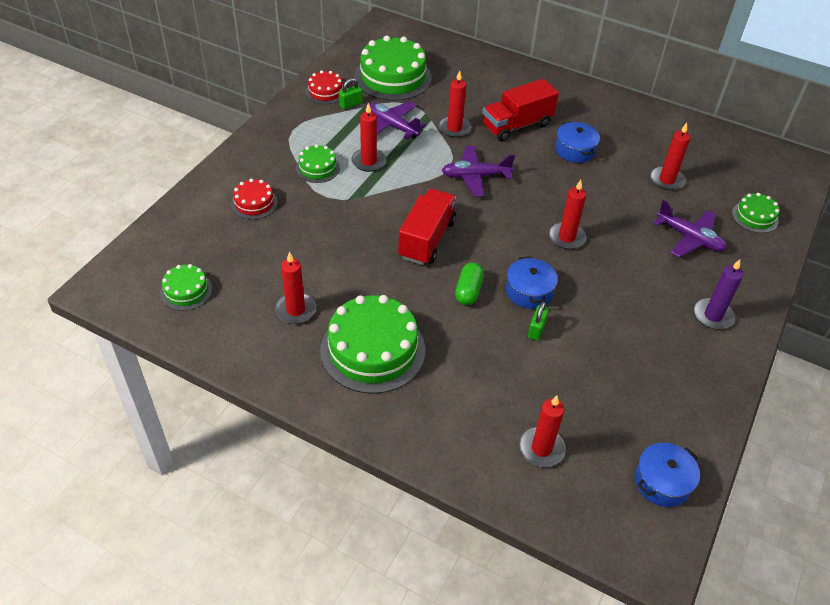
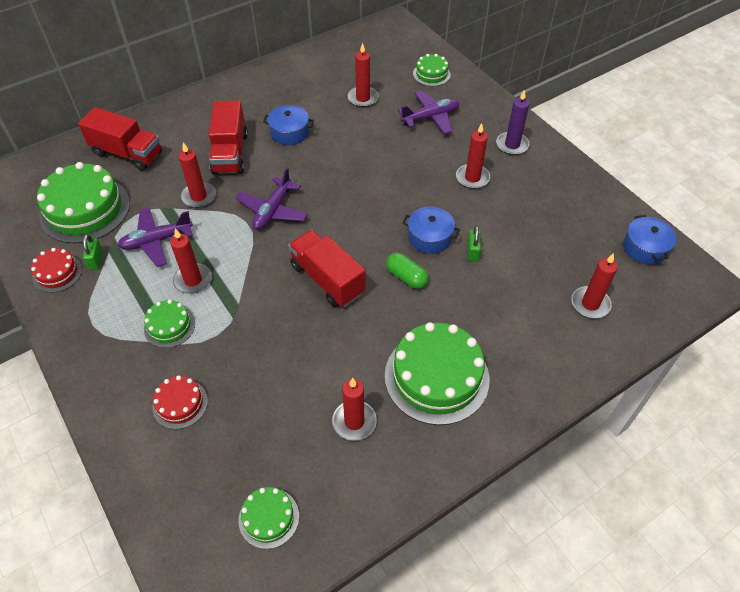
camera: 60 degrees left, 5 degrees up
green padlock [528,302,549,341] -> green padlock turned 45 degrees clockwise [467,226,481,261]
red candle [549,180,586,249] -> red candle moved to [456,123,490,189]
none -> red truck [78,107,162,171]

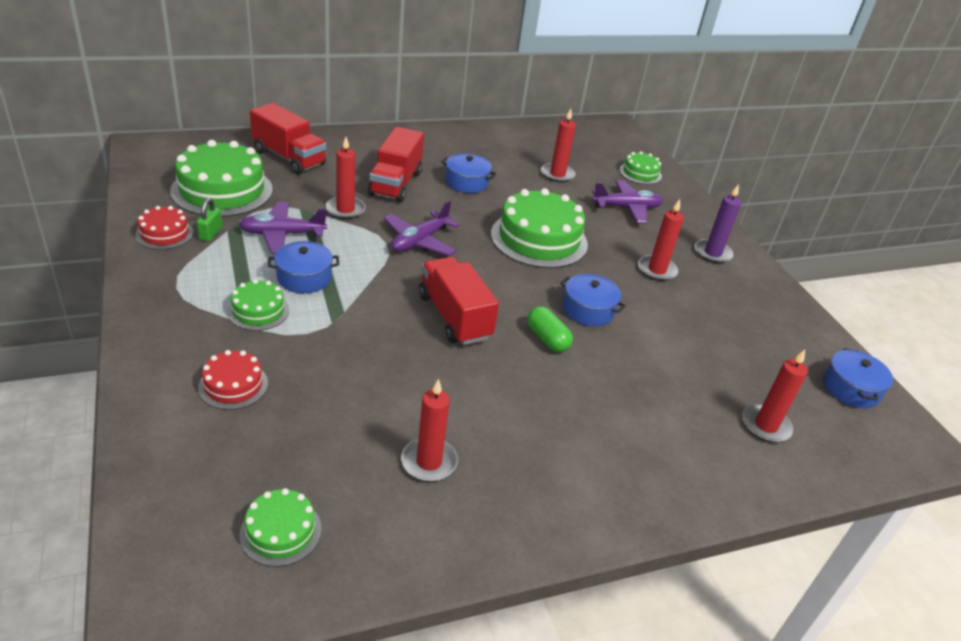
camera: 10 degrees right, 15 degrees down
red candle [170,229,212,294] -> blue pot [268,241,339,293]
green cake [385,322,489,425] -> green cake moved to [491,188,588,268]
green padlock [467,226,481,261] -> none

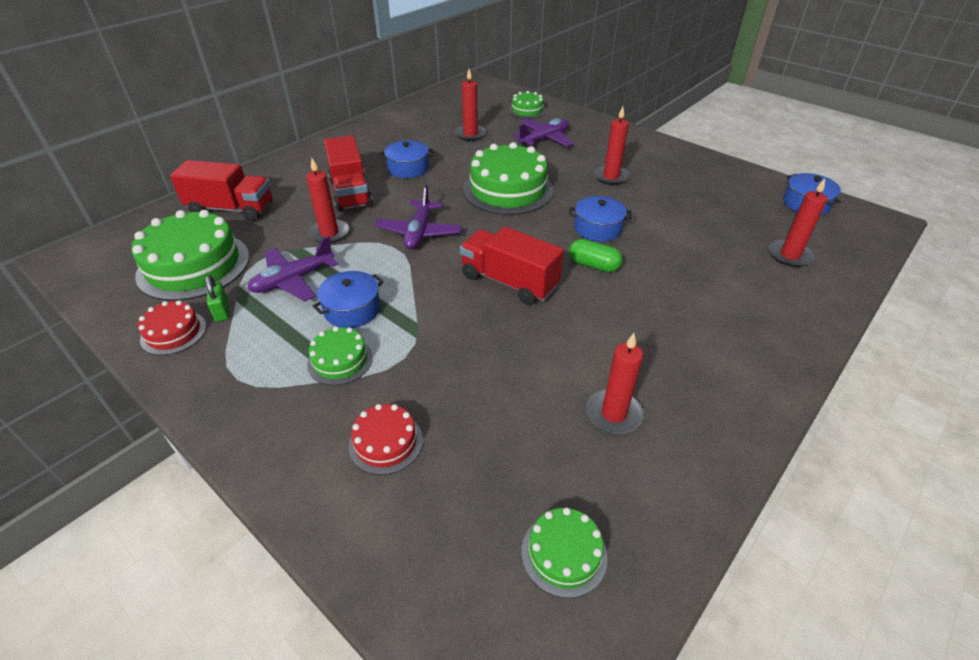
camera: 25 degrees left, 5 degrees up
purple candle [695,184,742,263] -> none

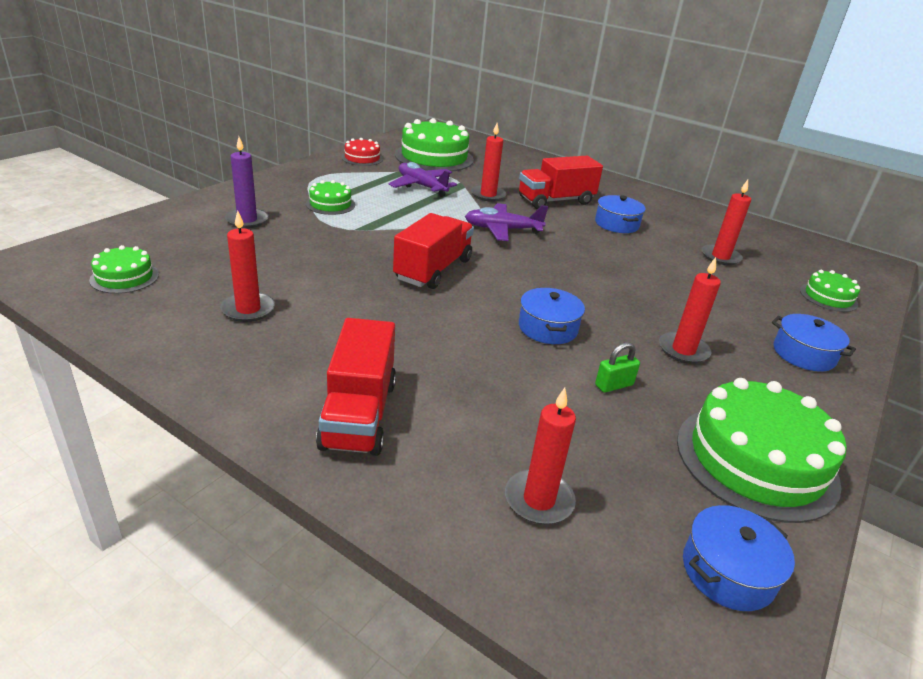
camera: 80 degrees right, 10 degrees down
red truck [170,160,272,221] -> red truck moved to [316,318,396,456]
green padlock [205,275,229,322] -> green padlock moved to [595,342,640,393]
blue pot [313,271,383,328] -> blue pot moved to [772,314,856,372]
red cake [349,404,423,475] -> purple candle [225,137,269,228]
green cake [463,142,553,215] -> green cake moved to [677,378,847,523]
purple plane [513,118,573,147] -> none
green capsule [569,239,623,272] -> none

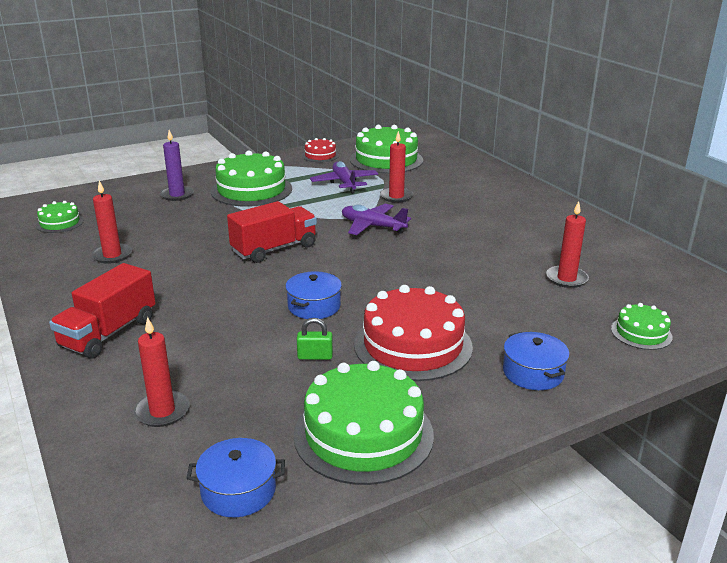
camera: 30 degrees right, 5 degrees down
green cake [306,180,355,215] -> green cake [211,150,292,207], size x1.97
red truck [519,156,603,209] -> none
blue pot [595,195,646,233] -> none
red candle [659,257,721,364] -> red cake [354,285,473,381]

